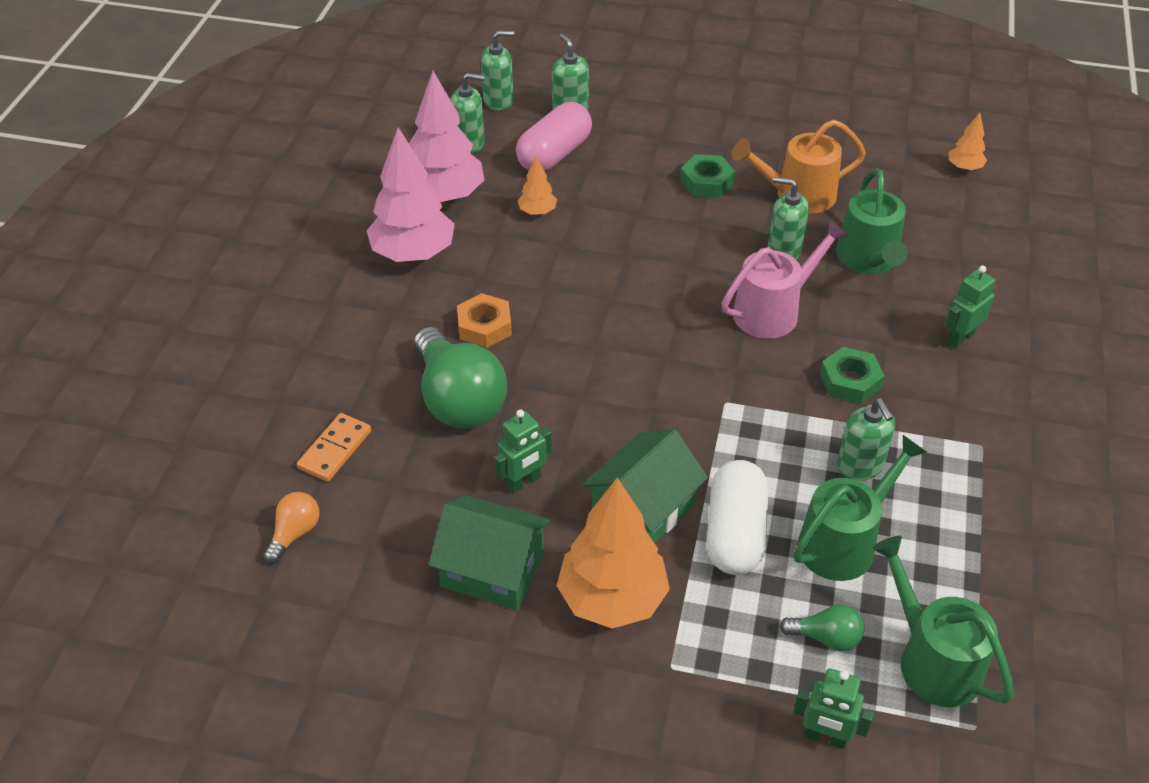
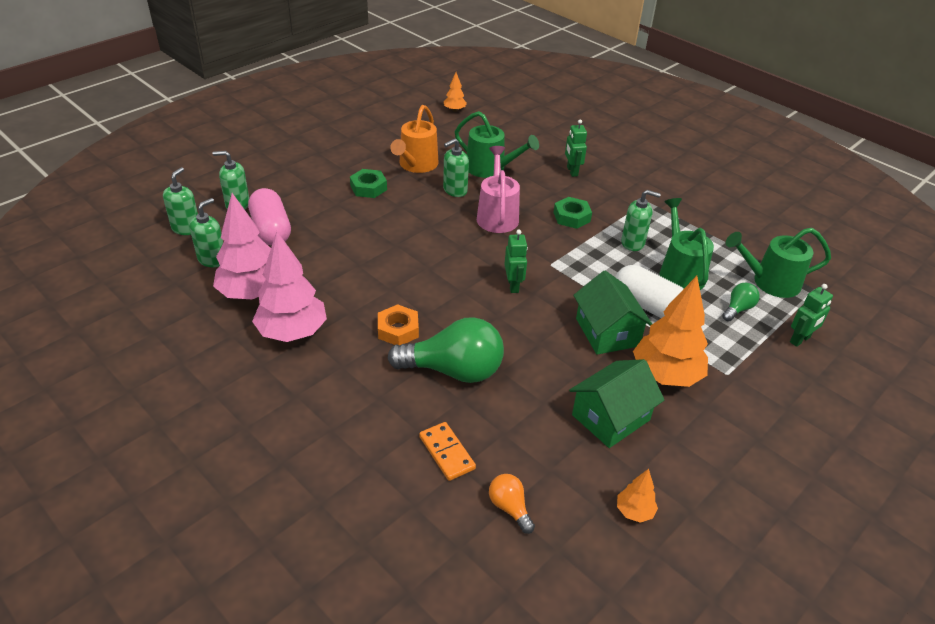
camera: 60 degrees left, 5 degrees down
green robot [495,410,552,494] -> green robot moved to [504,229,528,293]
orange tree [518,156,557,215] -> orange tree moved to [617,469,658,523]

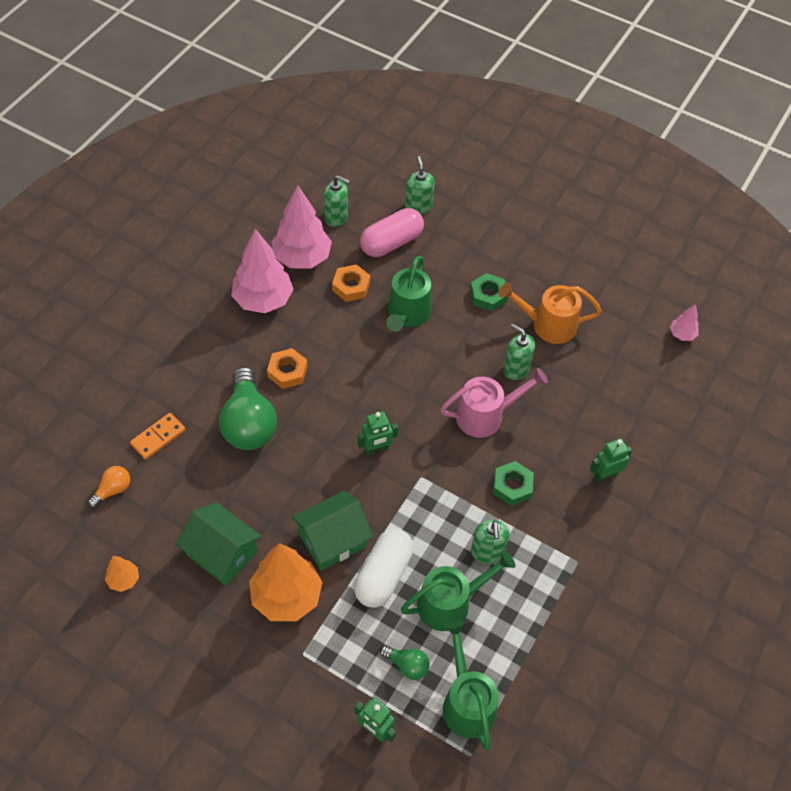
camera: 75 degrees right, 15 degrees up
green soap dispenser [163,167,198,235] -> none
orange tree [444,73,467,112] -> pink tree [670,304,699,341]
green watering can [455,111,539,178] -> green watering can moved to [386,256,431,332]
none -> orange nut [332,264,370,302]

